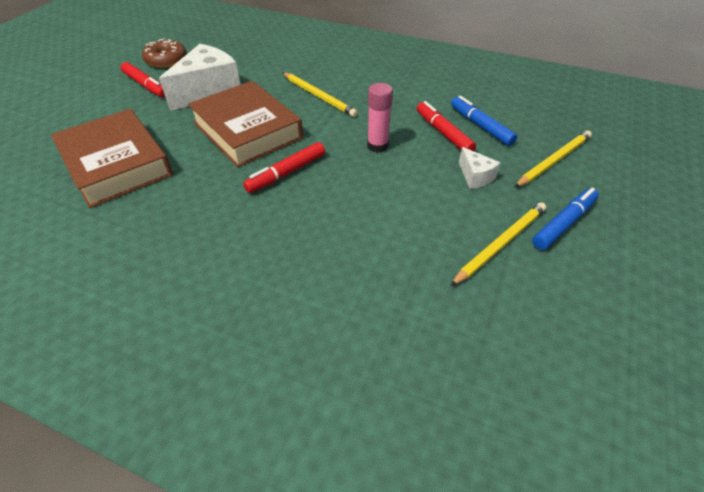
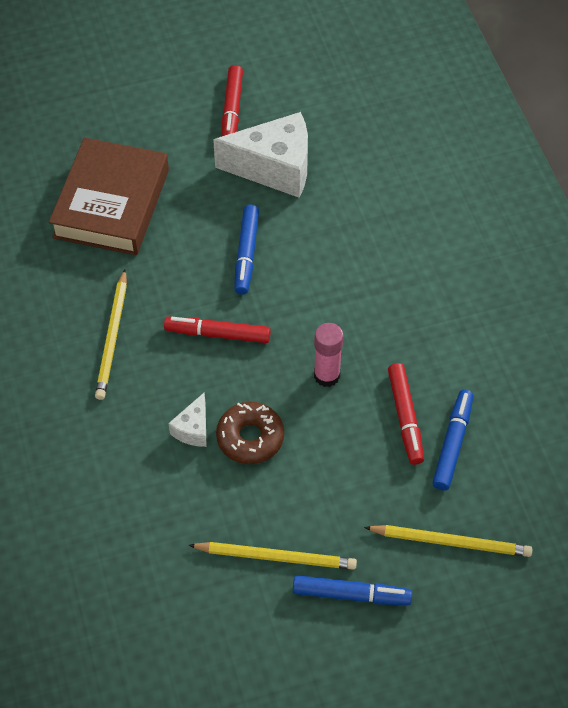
camera: 50 degrees right, 10 degrees up
brown donut [142,38,187,68] -> brown donut moved to [216,402,284,464]
brown book [188,81,303,167] -> blue marker [234,204,259,294]
yellow pencil [282,72,358,117] -> yellow pencil moved to [95,270,127,400]
red marker [417,101,476,151] -> red marker turned 150 degrees clockwise [388,363,424,465]
white cheese [459,147,500,189] -> white cheese moved to [168,393,207,447]

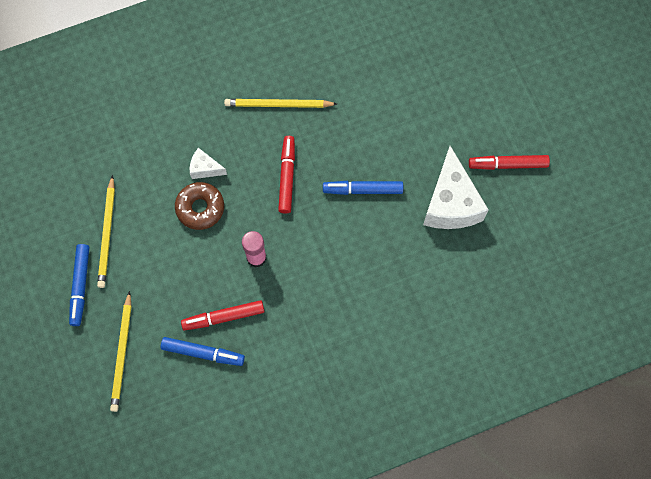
camera: 85 degrees right, 15 degrees up
brown book [49,137,169,255] -> none

